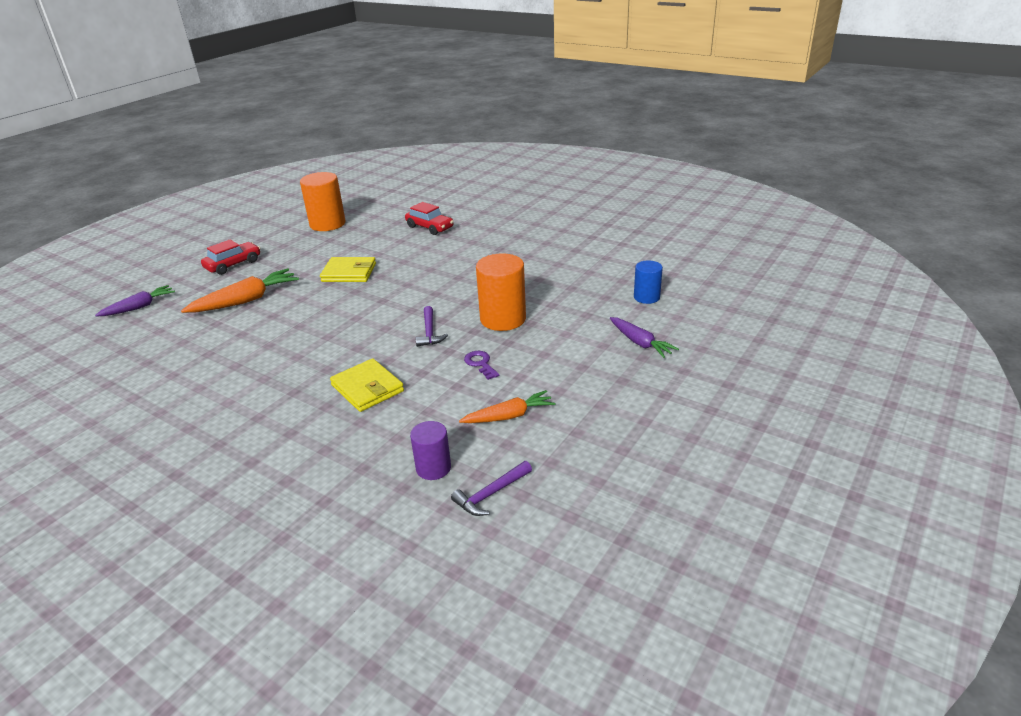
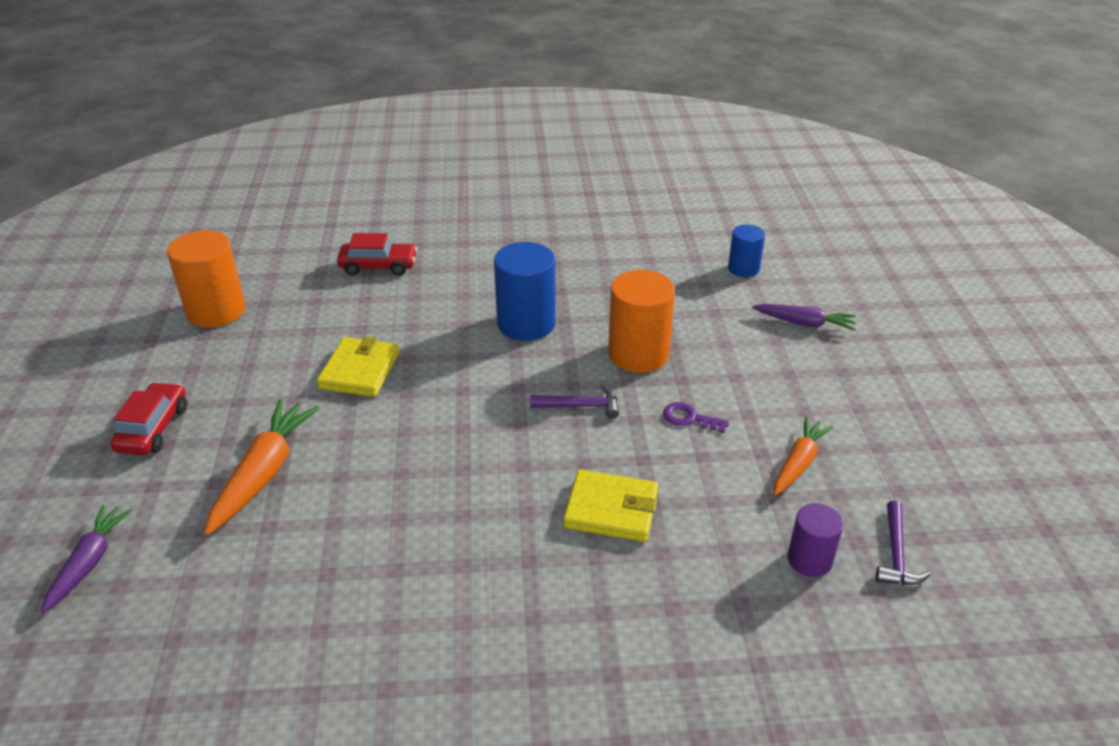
camera: 40 degrees left, 5 degrees up
yellow wallet [320,257,376,282] -> yellow wallet turned 45 degrees counterclockwise [317,336,399,397]
purple hammer [416,306,448,347] -> purple hammer turned 45 degrees counterclockwise [530,385,619,419]
none -> blue cylinder [494,242,555,341]

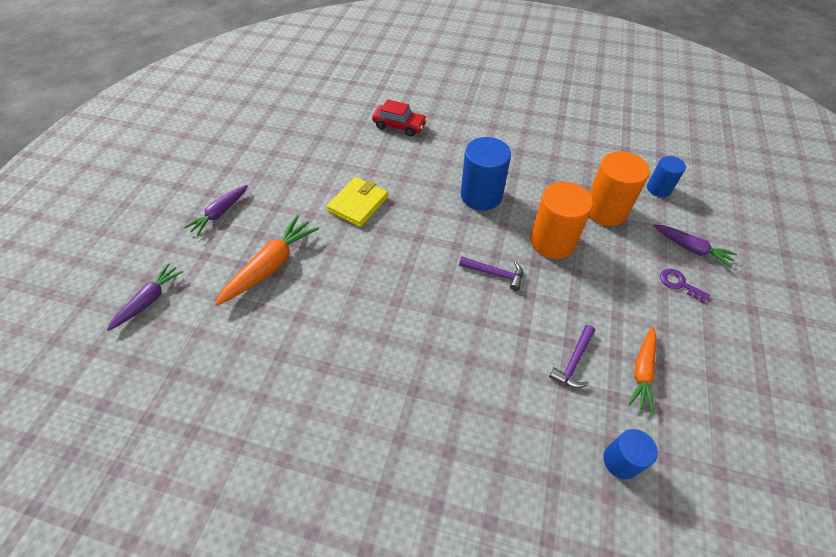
camera: 20 degrees right, 15 degrees up
red car [110,382,187,455] -> purple carrot [184,185,248,236]
orange cylinder [167,230,246,328] -> orange cylinder moved to [589,151,650,226]
yellow wallet [563,469,658,542] -> none
purple key [663,402,729,433] -> purple key moved to [660,269,710,304]
orange carrot [774,416,834,496] -> orange carrot turned 150 degrees clockwise [628,327,656,413]
purple cylinder [788,503,844,577] -> blue cylinder [603,429,658,480]
purple hammer [876,501,931,585] -> purple hammer moved to [549,325,595,388]

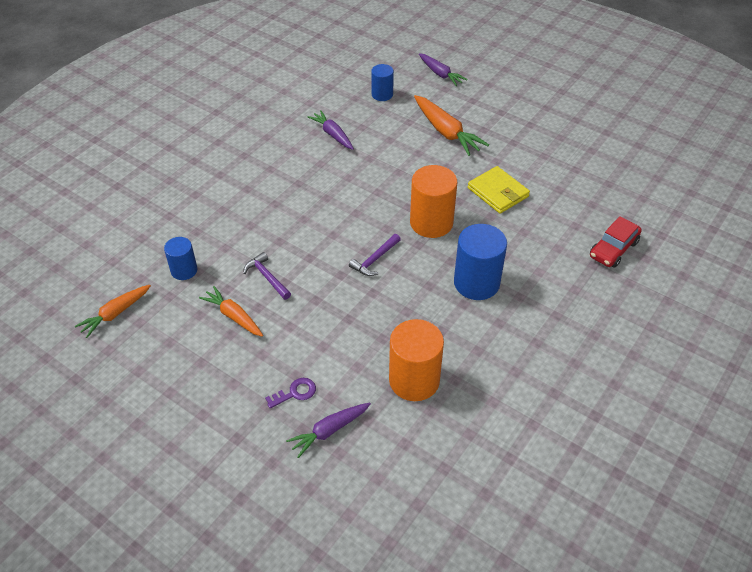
camera: 110 degrees right, 5 degrees down
purple carrot [184,185,248,236] -> purple carrot moved to [308,110,354,150]
orange cylinder [530,182,593,259] -> orange cylinder moved to [410,165,457,238]
blue cylinder [647,156,686,197] -> blue cylinder moved to [371,64,394,101]
none -> orange carrot [75,285,151,338]

